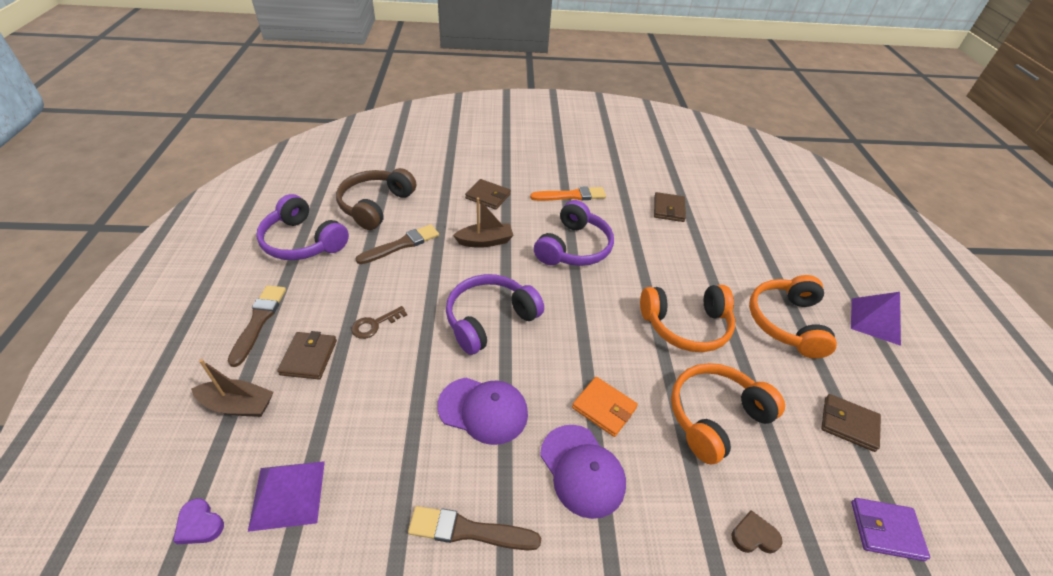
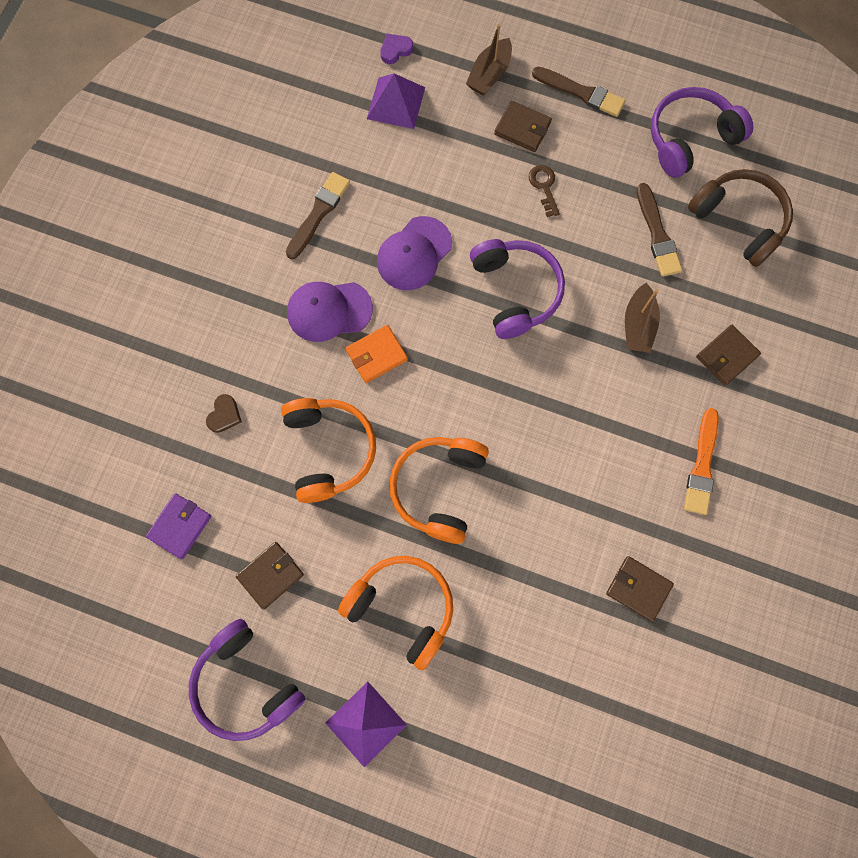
camera: 115 degrees right, 30 degrees up
purple headphones [534,200,614,266] -> purple headphones moved to [189,619,305,741]

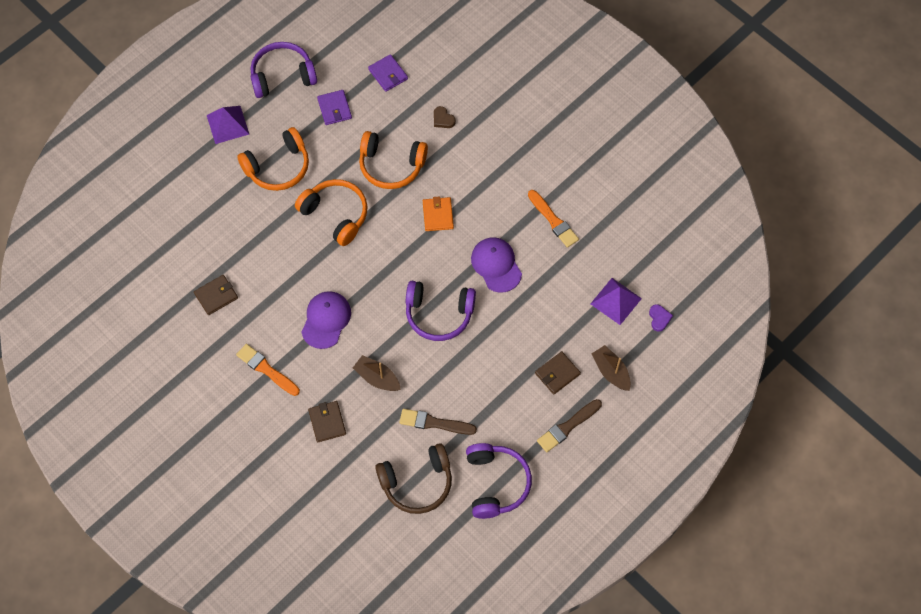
camera: 115 degrees right, 10 degrees down
brown wallet [236,542,304,609] -> purple wallet [317,90,352,125]
brown brush [286,172,350,259] -> orange brush [528,190,579,248]
purple cap [287,282,373,342] -> purple cap moved to [301,291,351,349]
brown key [529,165,560,217] -> none

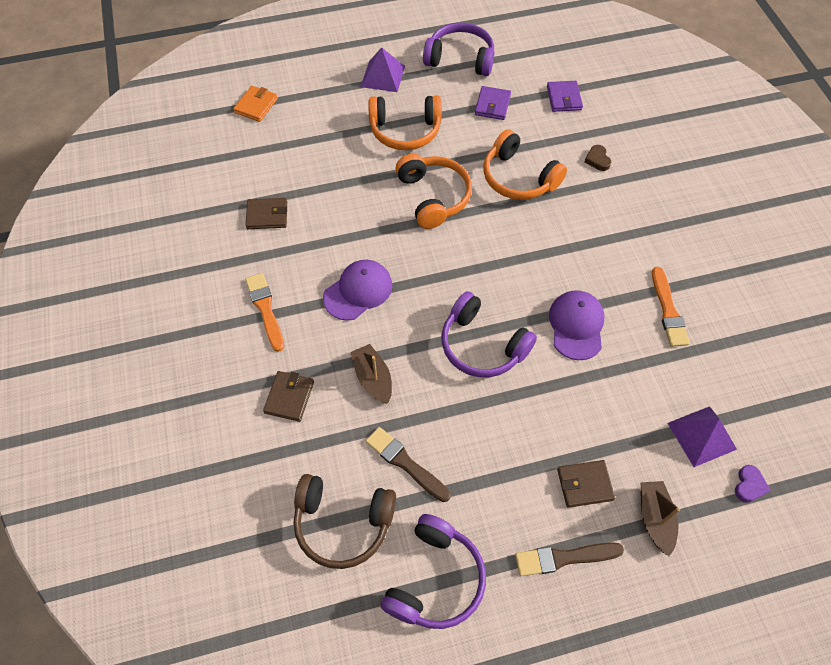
camera: 30 degrees right, 5 degrees down
orange wallet [423,196,454,231] -> orange wallet moved to [233,86,278,122]

